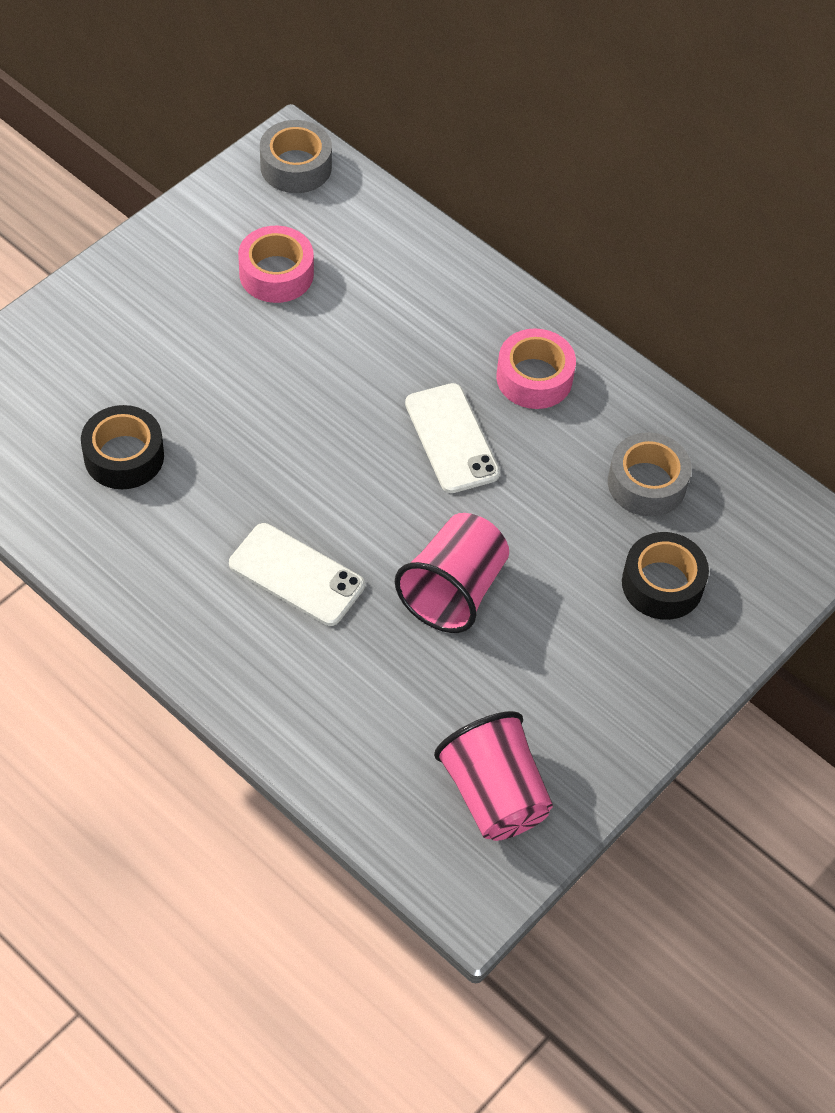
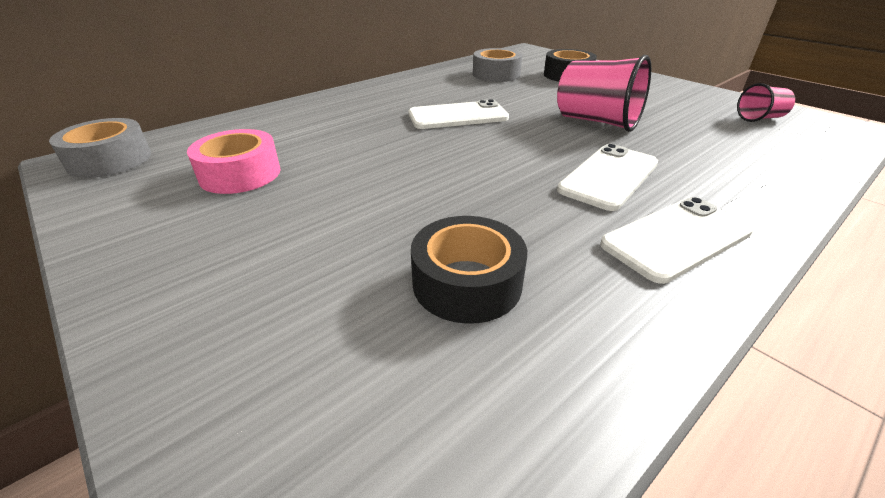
camera: 80 degrees left, 20 degrees down
pink cup [434,711,553,841] -> pink cup [737,83,795,122], size x0.54
pink tape [496,329,576,409] -> none
none -> white phone [600,197,753,284]

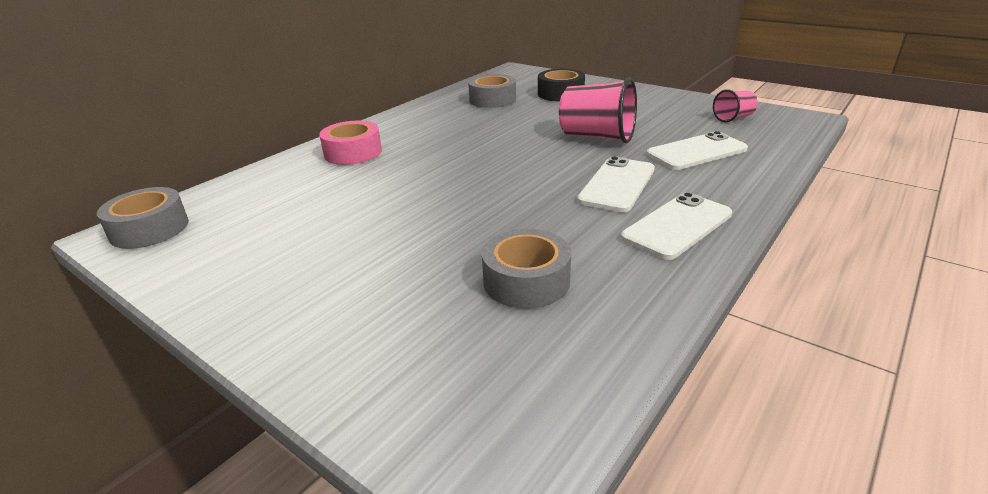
camera: 10 degrees left, 5 degrees down
pink tape [187,129,281,194] -> pink tape moved to [319,121,382,165]
white phone [409,99,509,129] -> white phone moved to [647,131,748,170]
black tape [411,216,527,324] -> grey tape [482,229,571,309]

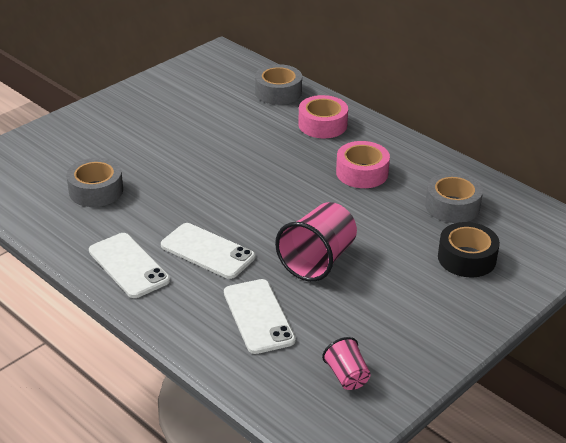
camera: 95 degrees right, 5 degrees up
grey tape [97,187,189,249] -> grey tape moved to [255,64,302,105]
none -> pink tape [336,141,390,188]

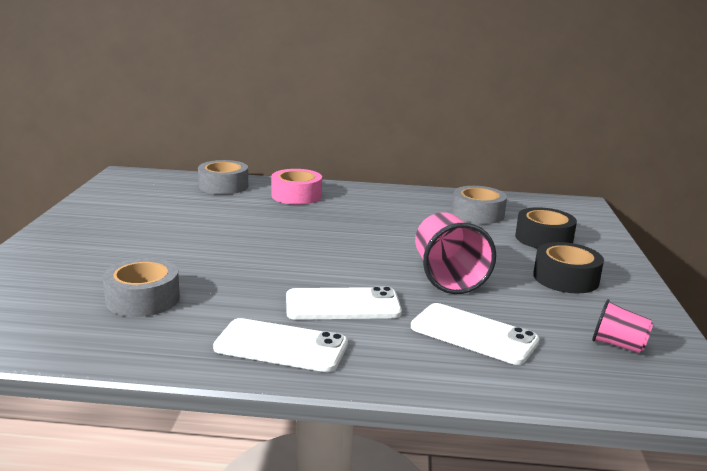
camera: 40 degrees left, 15 degrees down
pink tape [336,141,390,188] -> none
none -> black tape [533,242,604,294]

